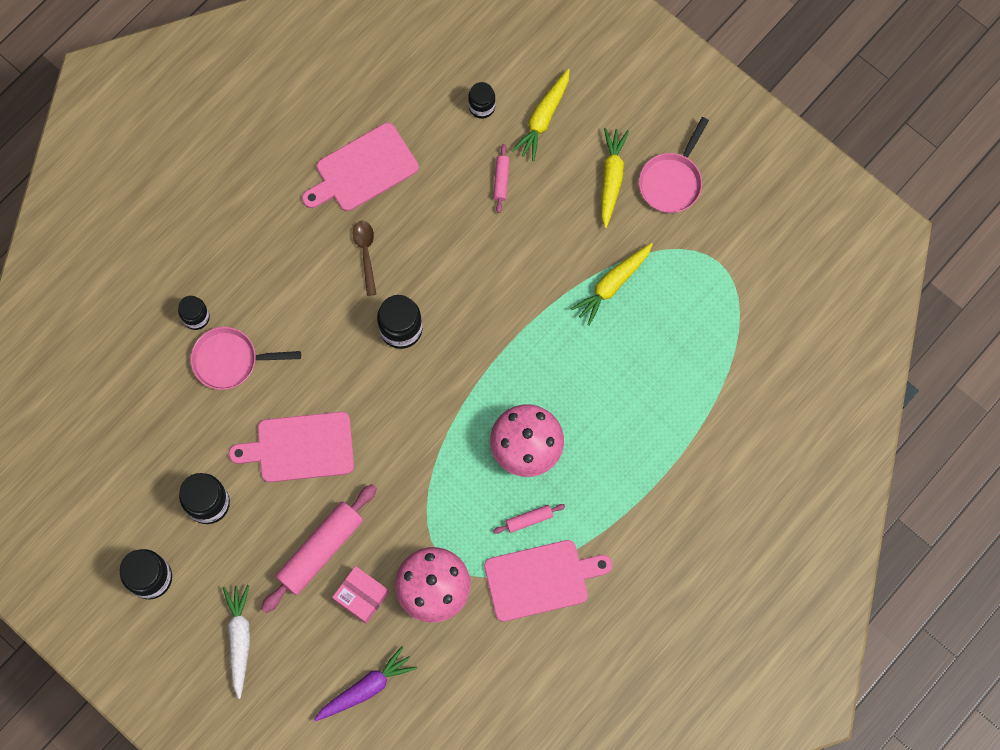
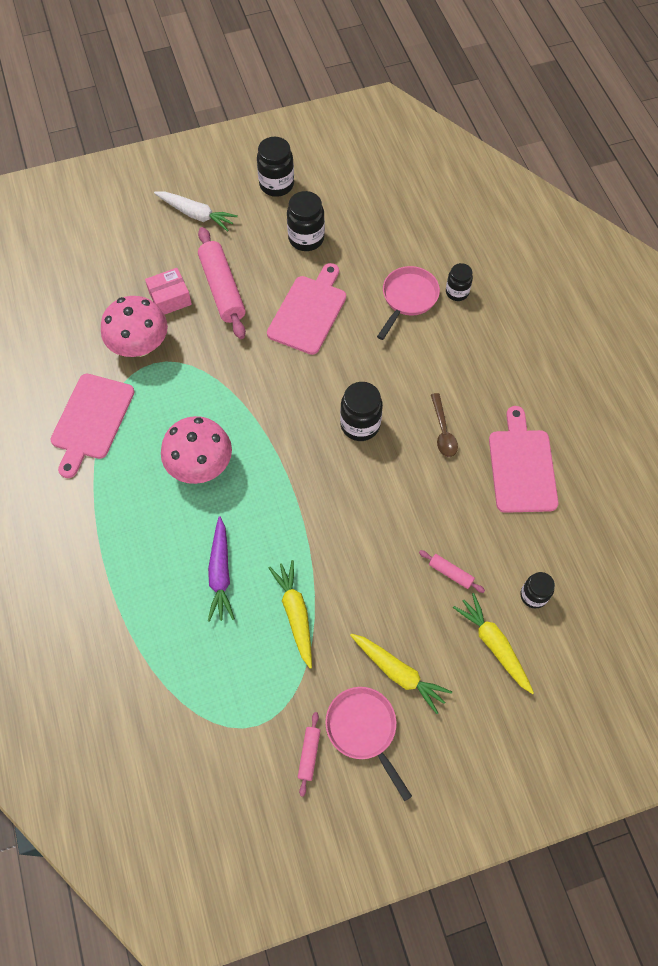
camera: 120 degrees right, 10 degrees down
purple carrot [314,646,417,721] -> purple carrot moved to [208,516,235,622]
brown spoon [353,221,376,296] -> brown spoon turned 60 degrees clockwise [431,393,458,457]
pink rolling pin [493,504,565,534] -> pink rolling pin moved to [298,712,320,797]

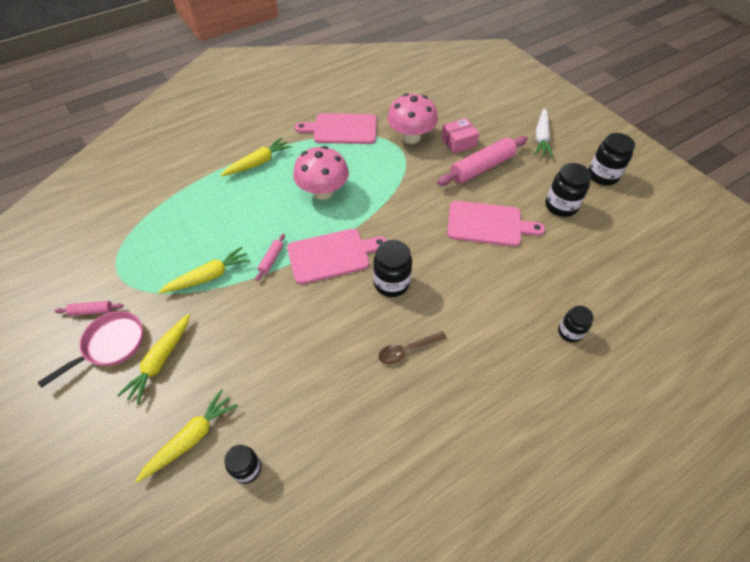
camera: 75 degrees right, 10 degrees down
pink box [145,268,192,315] -> pink box turned 75 degrees counterclockwise [441,118,479,154]
purple carrot [208,516,235,622] -> none
pink pan [377,266,440,340] -> none
pink rolling pin [419,550,485,593] -> pink rolling pin moved to [256,234,285,281]
pink cutting board [489,406,559,513] -> pink cutting board moved to [287,229,387,284]
none -> yellow carrot [220,138,292,176]

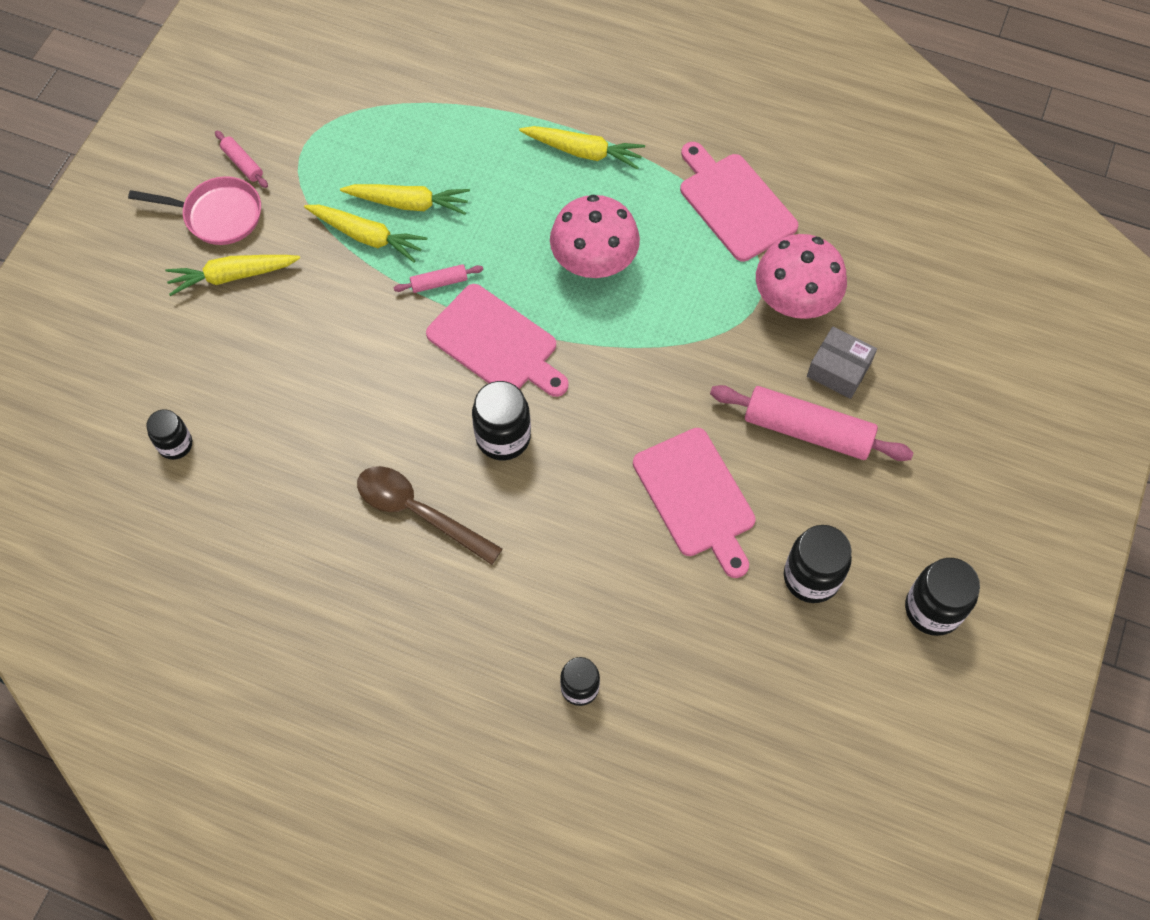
camera: 55 degrees right, 10 degrees up
yellow carrot [136,389,238,483] -> yellow carrot moved to [340,184,470,215]
brown spoon [378,331,447,364] -> brown spoon [357,466,503,565], size x1.57
pink box [441,118,479,154] -> grey box [807,327,877,399]
white carrot [534,108,553,157] -> none

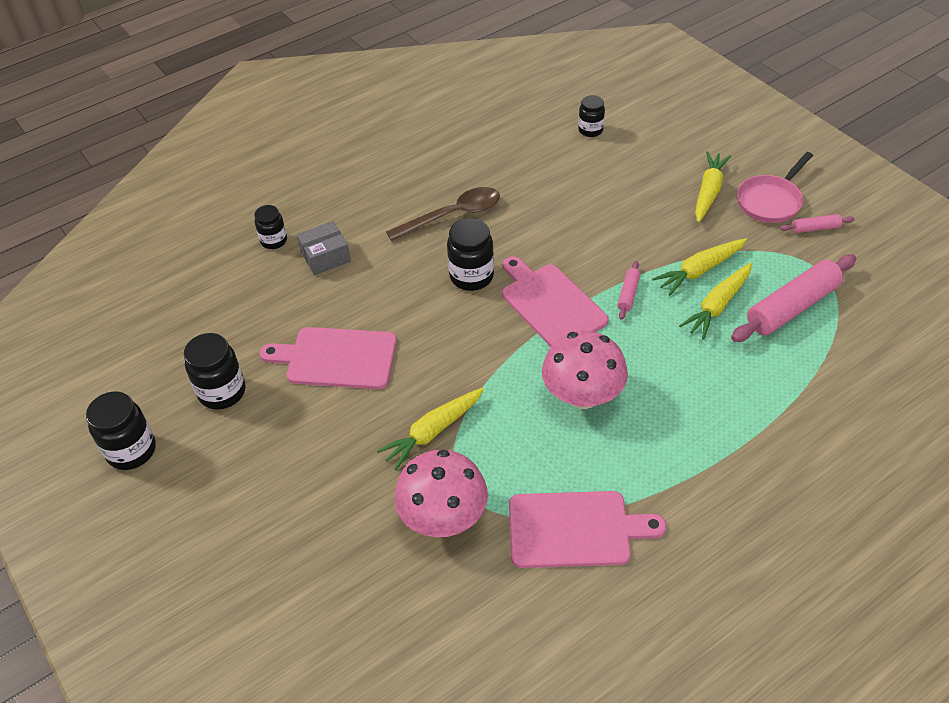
camera: 125 degrees right, 15 degrees down
pink cutting board [426,284,569,397] -> pink cutting board turned 75 degrees clockwise [502,256,609,347]
yellow carrot [519,126,645,170] -> yellow carrot moved to [377,388,484,470]
pink rolling pin [710,385,914,461] -> pink rolling pin moved to [731,255,856,342]
grey box [807,327,877,399] -> grey box moved to [297,221,351,275]

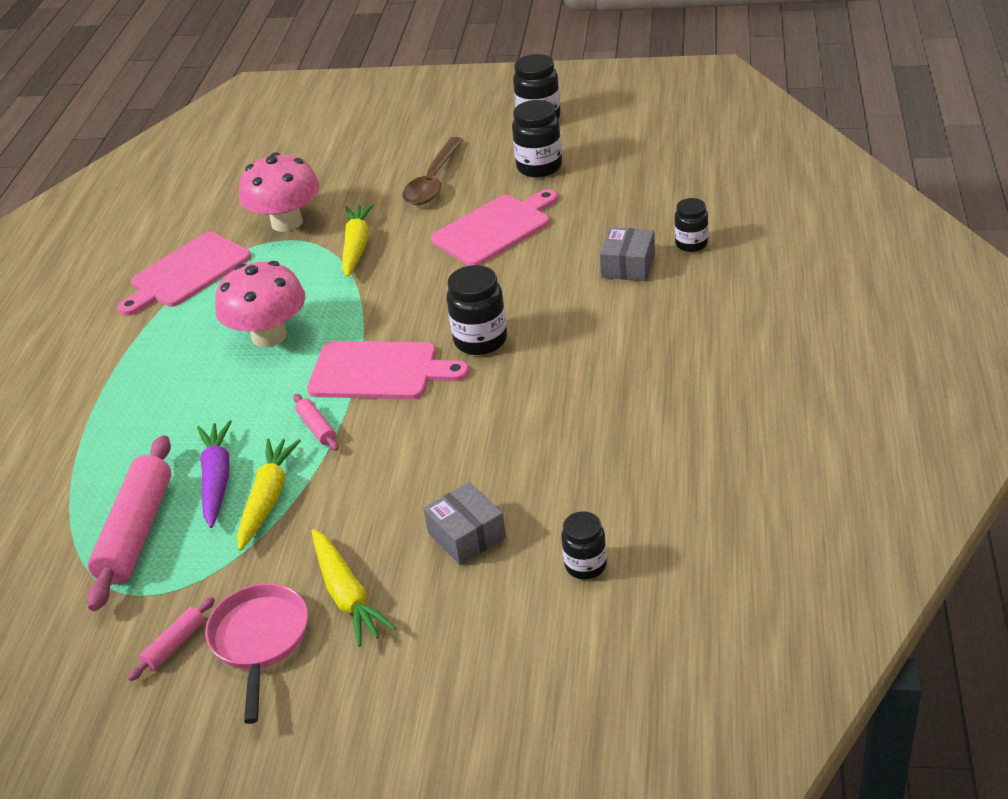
camera: 135 degrees right, 10 degrees down
brown spoon [386,187,500,241] -> brown spoon moved to [403,137,464,205]
yellow carrot [679,263,752,339] -> purple carrot [197,420,232,528]
none -> grey box [423,482,506,565]

